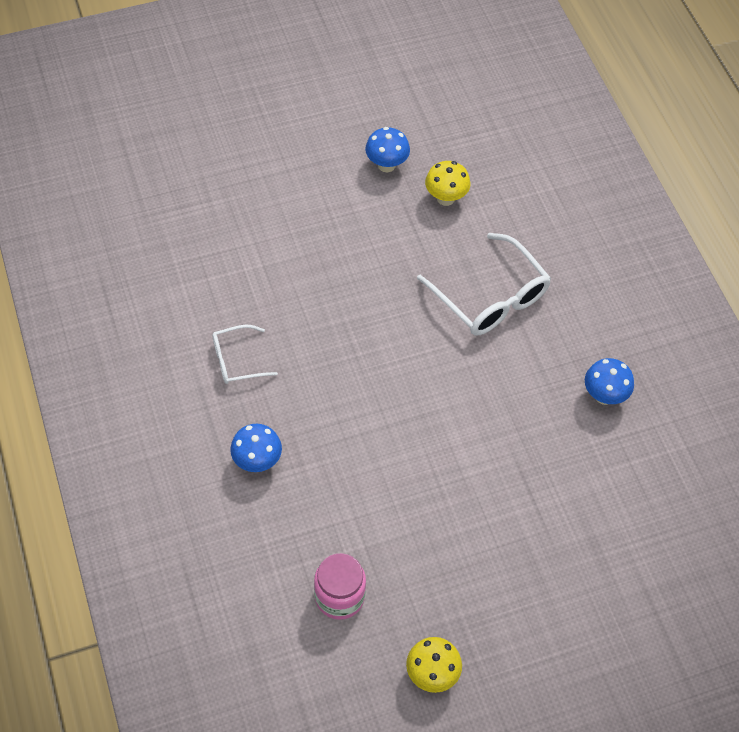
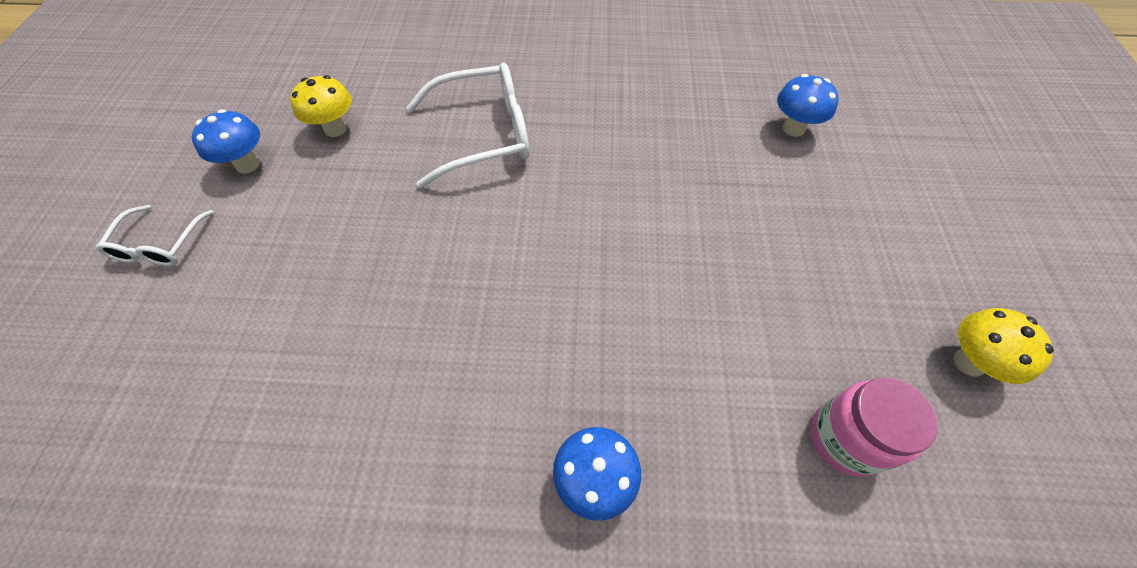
camera: 65 degrees left, 0 degrees up
white glasses [212,325,278,384] -> white glasses moved to [96,205,214,266]
blue mushroom [585,358,634,405] -> blue mushroom moved to [777,74,839,137]

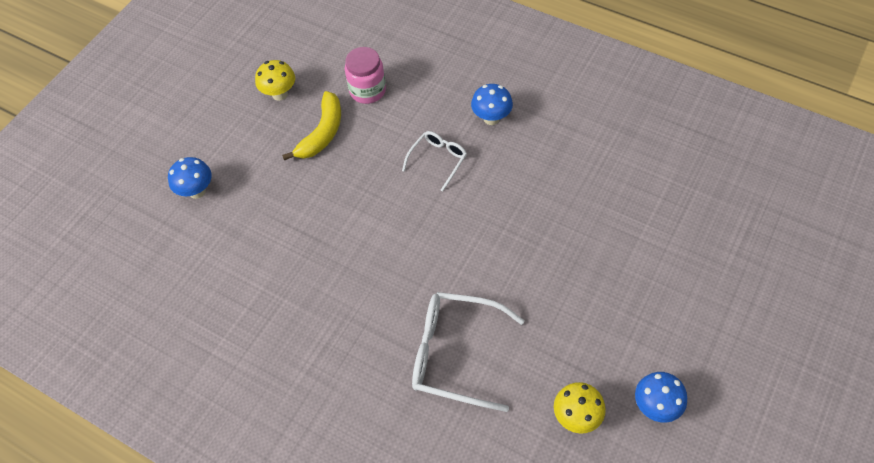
camera: 150 degrees left, 0 degrees up
white glasses [96,205,214,266] -> white glasses moved to [402,131,467,191]
blue mushroom [777,74,839,137] -> blue mushroom moved to [168,157,212,199]
none -> yellow banana [282,91,341,160]

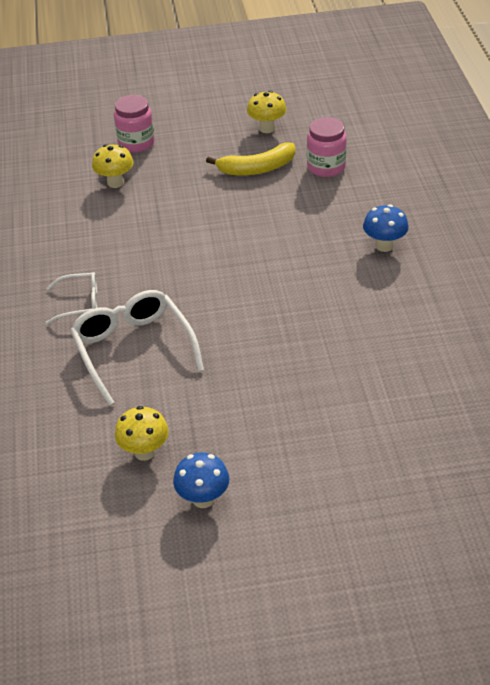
camera: 50 degrees right, 15 degrees down
blue mushroom [168,157,212,199] -> pink jar [114,95,155,153]
white glasses [402,131,467,191] -> white glasses moved to [46,272,98,325]
none -> yellow mushroom [92,144,134,188]

